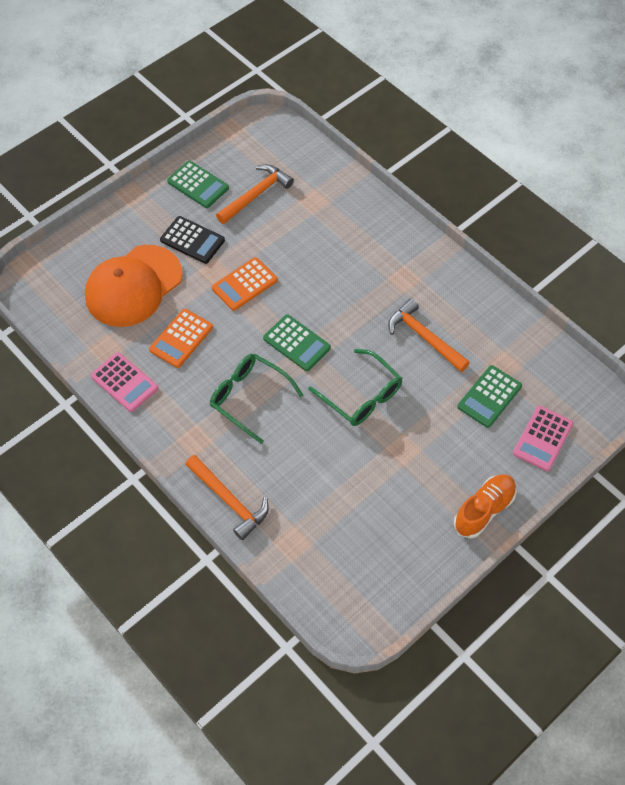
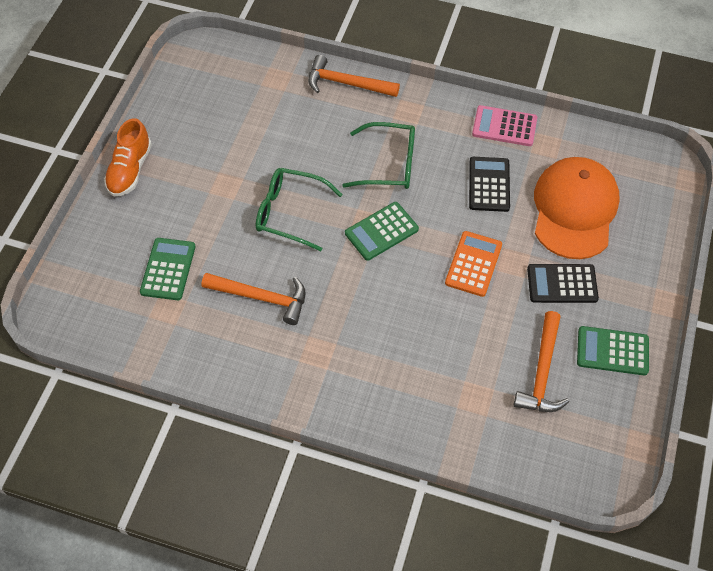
camera: 150 degrees right, 0 degrees up
orange calculator [149,309,213,368] -> black calculator [469,157,510,212]
green calculator [263,314,331,371] -> green calculator turned 45 degrees counterclockwise [345,202,419,261]
pink calculator [513,406,573,471] -> none

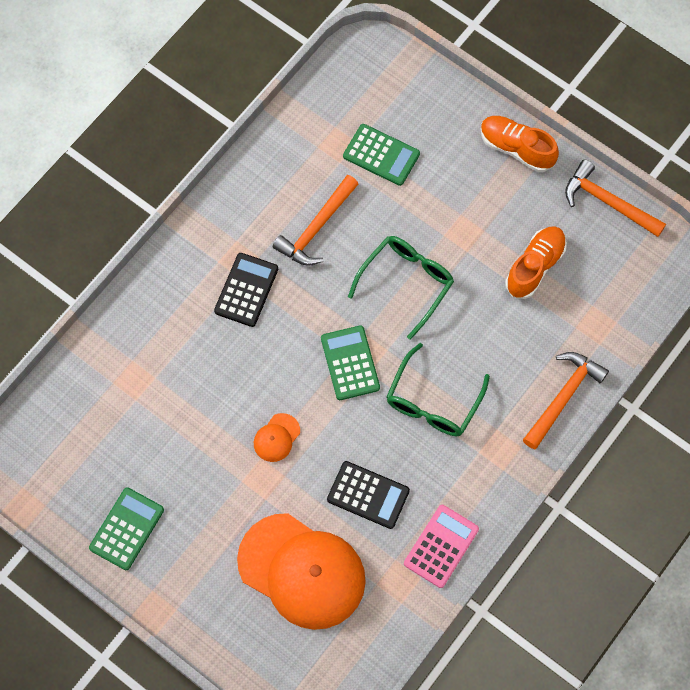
camera: 110 degrees right, 10 degrees up
orange calculator [445,231,502,297] -> orange cap [254,413,300,462]
orange hammer [514,311,569,412] -> orange hammer moved to [565,159,666,237]
black calculator [527,264,599,303] -> black calculator moved to [214,253,278,327]
none -> orange shoe [505,226,567,299]

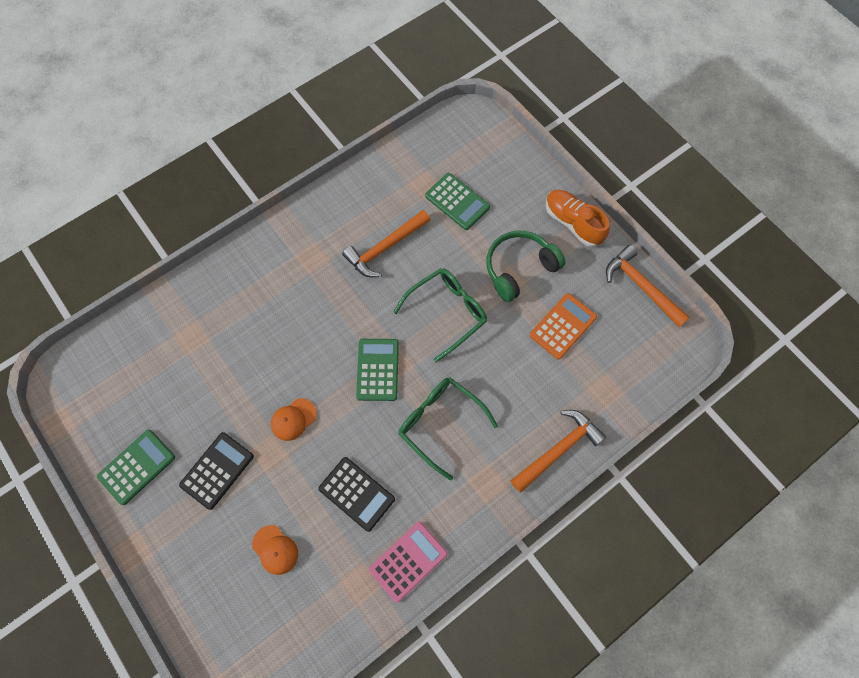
camera: 15 degrees right, 0 degrees up
black calculator [214,253,278,327] -> black calculator moved to [179,432,254,510]
orange cap [237,513,366,630] -> orange cap [252,525,298,575], size x0.41
green glasses [387,343,490,436] -> green glasses turned 90 degrees clockwise [398,377,498,480]
orange shoe [505,226,567,299] -> orange calculator [530,293,597,360]
none -> green headphones [486,230,566,302]

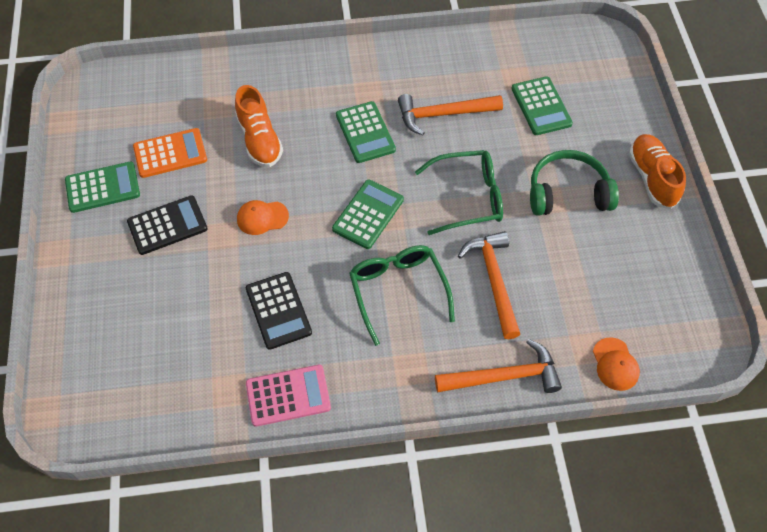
camera: 30 degrees right, 10 degrees down
orange cap [252,525,298,575] -> orange cap moved to [593,337,640,391]
orange calculator [530,293,597,360] -> orange calculator moved to [133,128,207,178]
orange hammer [606,245,690,327] -> orange hammer moved to [458,231,520,339]
none -> orange shoe [235,85,283,167]
none -> green calculator [336,101,396,163]

